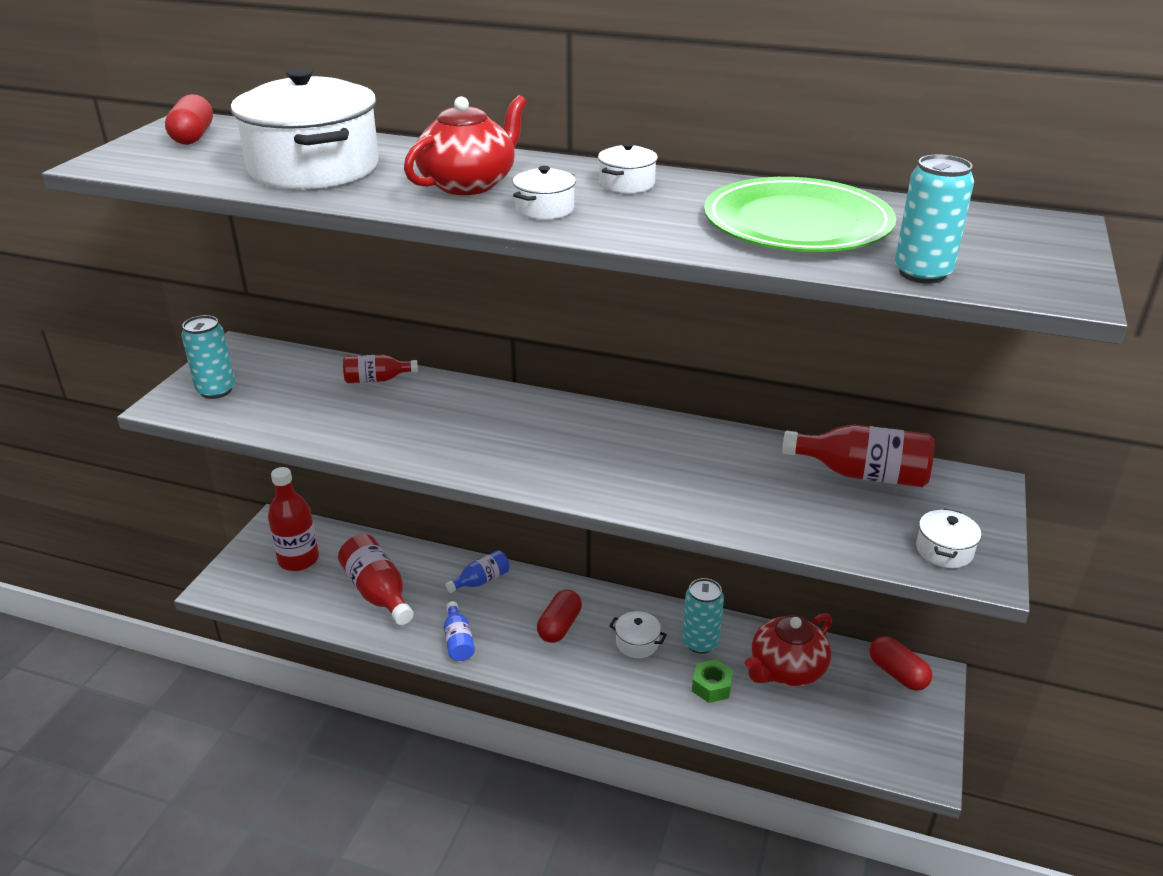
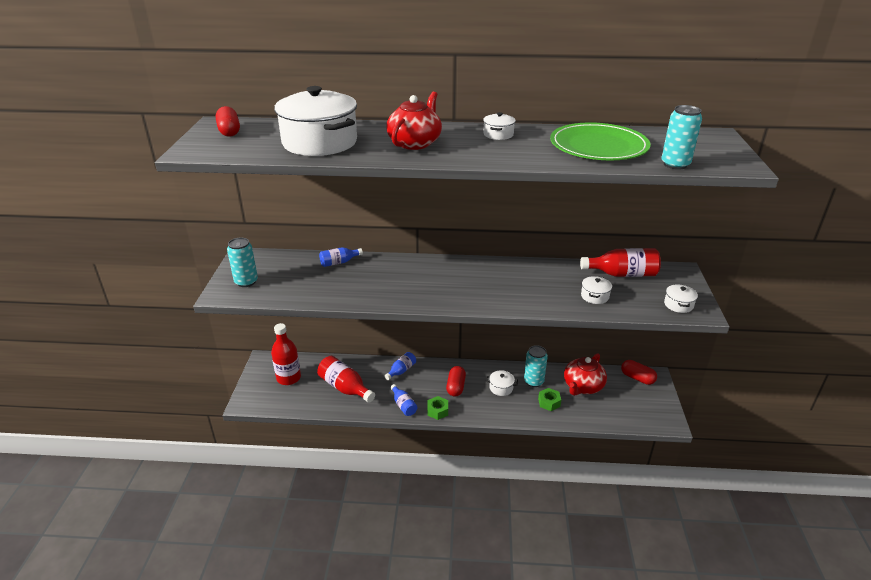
camera: 15 degrees left, 0 degrees up
red bottle [343,355,418,383] -> blue bottle [319,247,363,267]
white pot [513,166,576,220] -> white pot moved to [581,276,612,304]
none -> green nut [427,396,448,420]

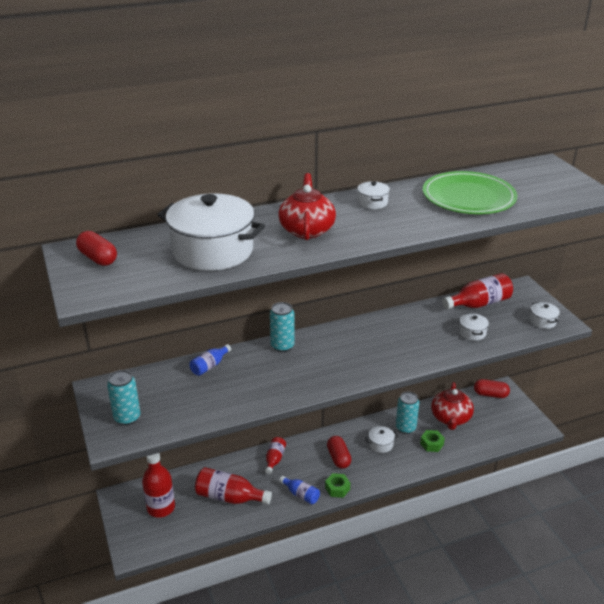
camera: 25 degrees left, 0 degrees up
blue bottle [385,352,416,380] -> red bottle [265,437,286,474]
turquoise can [661,105,702,170] -> turquoise can moved to [270,302,295,352]

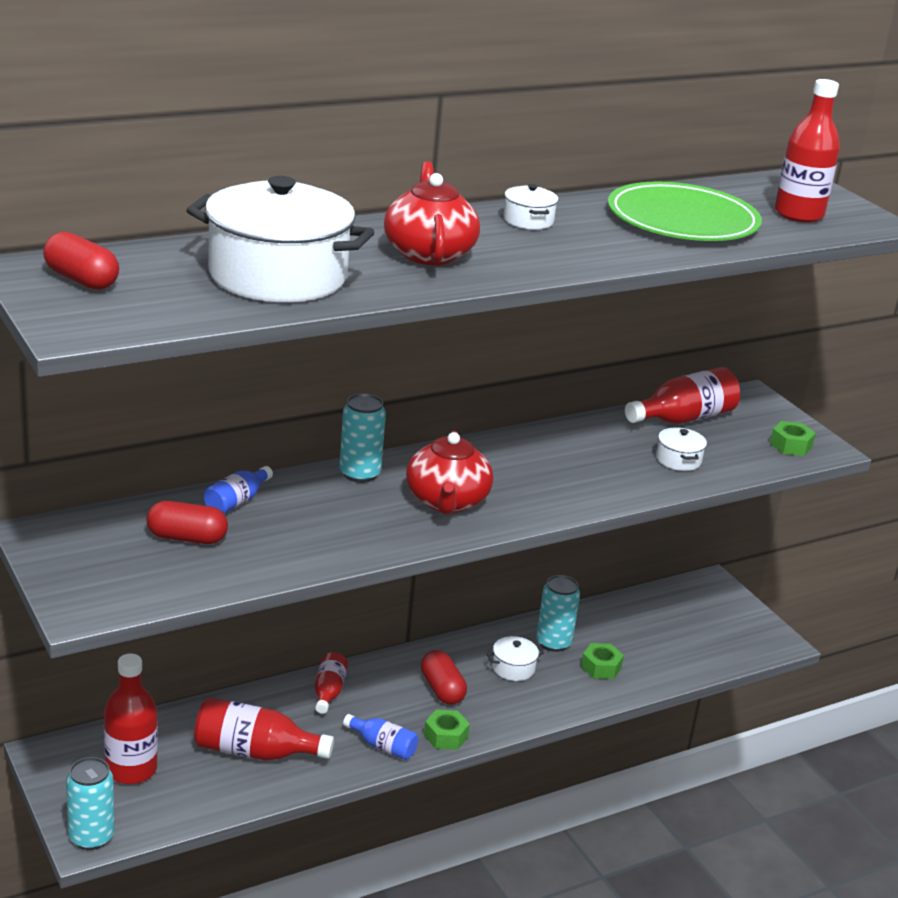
camera: 10 degrees left, 5 degrees down
turquoise can [107,370,140,425] -> turquoise can moved to [66,757,114,850]
red teapot [431,382,474,430] -> red teapot moved to [406,430,493,515]
red capsule [474,379,510,398] -> red capsule moved to [147,501,228,544]
white pot [530,302,560,329] -> green nut [770,421,816,456]
none -> red bottle [775,79,840,223]

